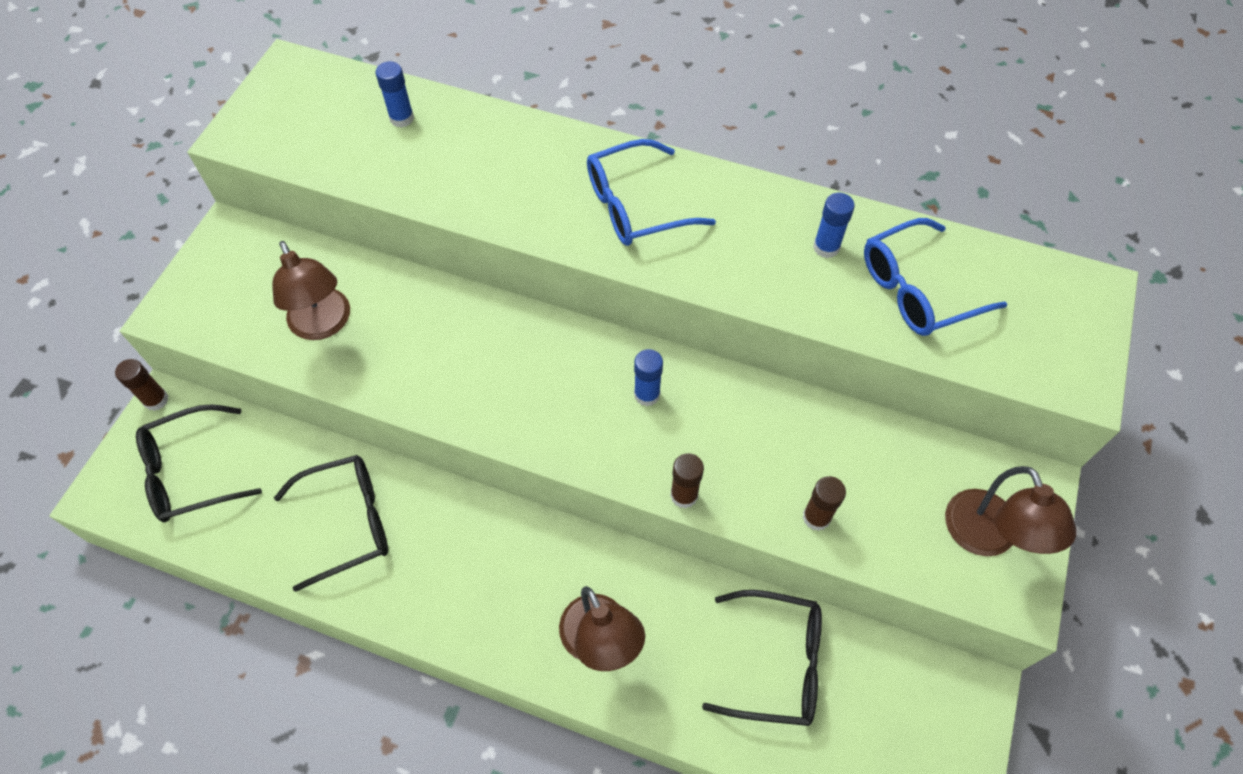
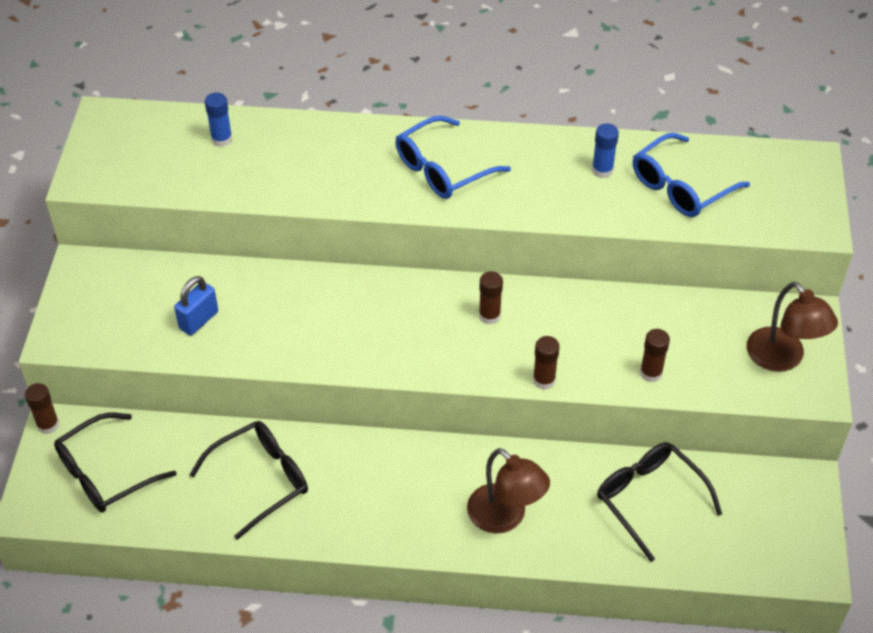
camera: 15 degrees left, 10 degrees down
brown lamp [272,241,350,340] -> blue padlock [174,276,218,336]
blue glue stick [634,349,663,406] -> brown glue stick [479,271,503,324]
black glasses [702,590,822,726] -> black glasses turned 120 degrees counterclockwise [597,442,722,562]

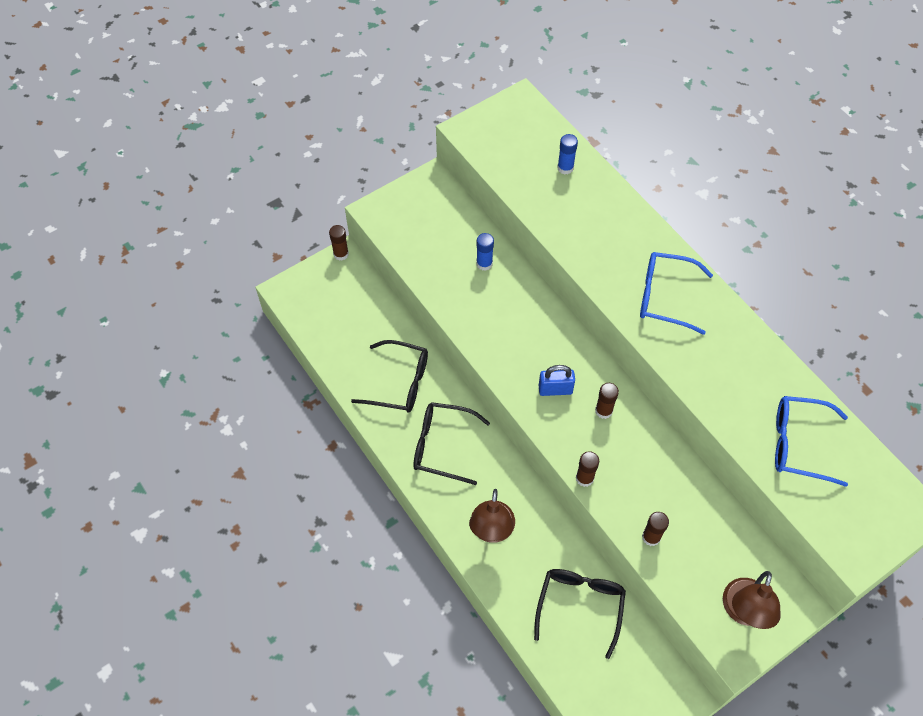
camera: 50 degrees right, 10 degrees up
black glasses [54,412,177,513] -> black glasses moved to [413,402,490,485]
blue padlock [174,276,218,336] -> blue padlock moved to [539,365,575,396]
blue glue stick [592,123,619,178] -> blue glue stick moved to [476,233,494,271]

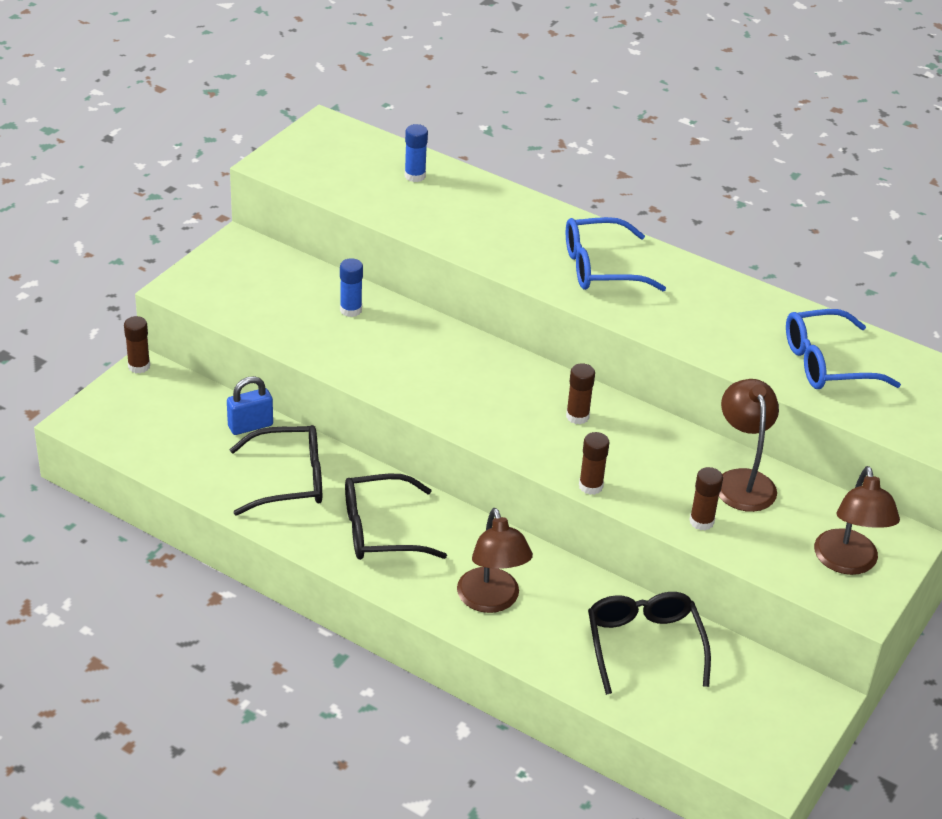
camera: 25 degrees left, 20 degrees down
blue padlock [539,365,575,396] -> blue padlock moved to [227,376,273,435]
none -> brown lamp [719,379,779,512]

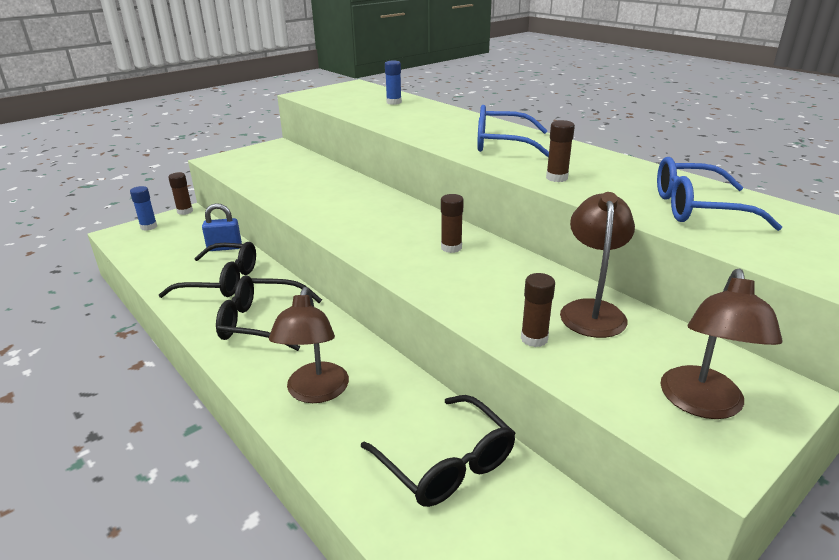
camera: 20 degrees right, 10 degrees down
blue glue stick [340,258,363,317] -> blue glue stick moved to [130,186,157,231]
brown glue stick [579,432,610,495] -> brown glue stick moved to [546,120,575,182]
black glasses [588,592,711,695] -> black glasses turned 135 degrees clockwise [361,395,515,507]

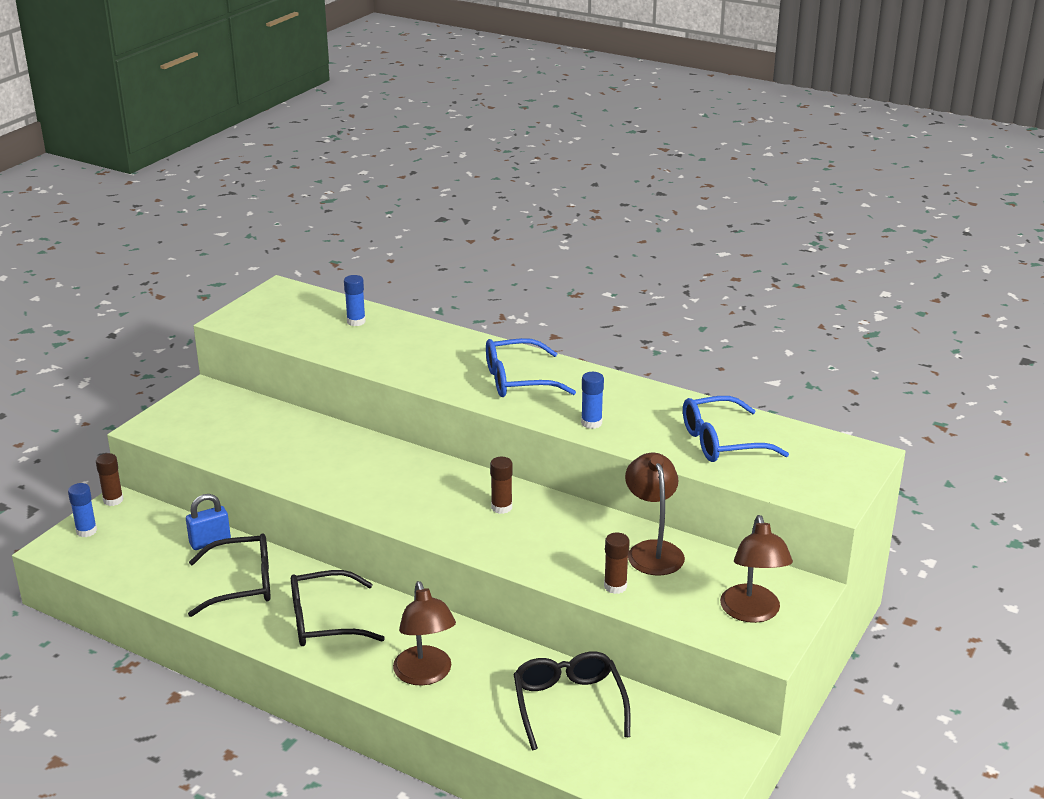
camera: 20 degrees left, 0 degrees up
black glasses [361,395,515,507] -> black glasses turned 135 degrees counterclockwise [514,652,631,750]
brown glue stick [546,120,575,182] -> blue glue stick [581,372,604,429]

